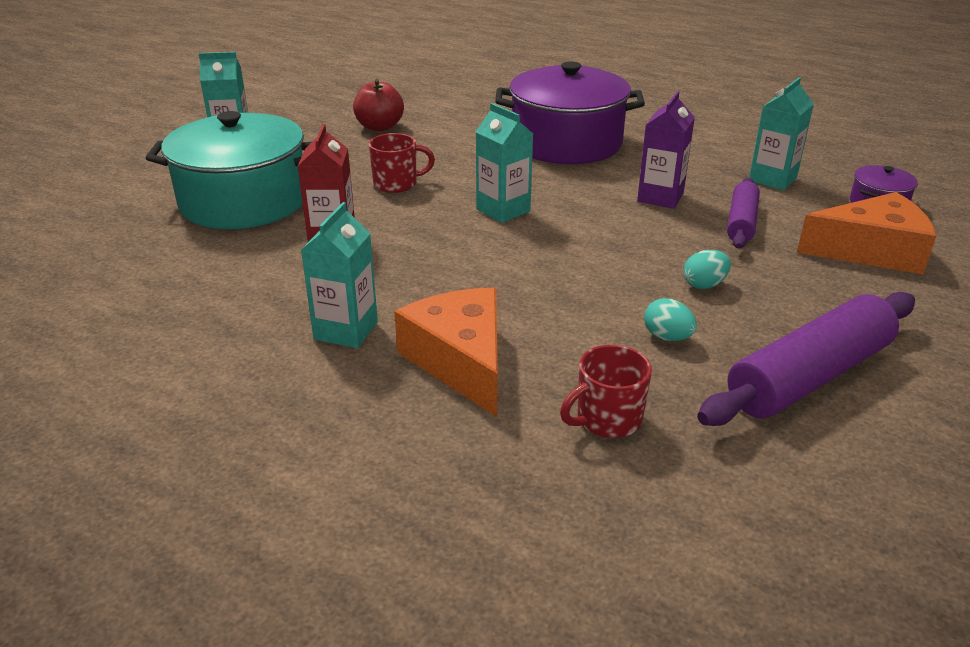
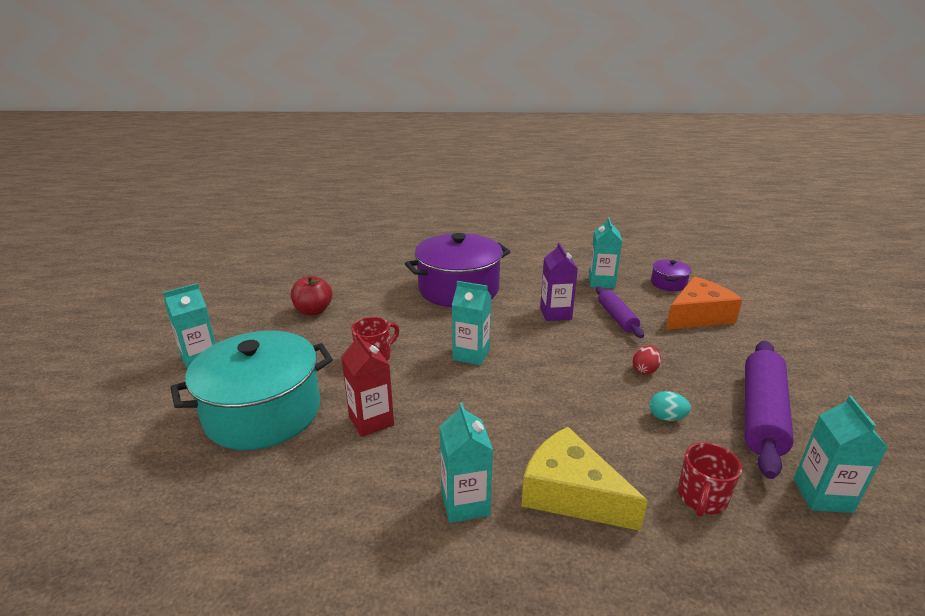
camera: 30 degrees left, 5 degrees down
orange cheese [394,288,498,417] -> yellow cheese [521,427,648,531]
turquoise egg [683,250,731,289] -> red egg [633,345,661,375]
none -> turquoise carton [794,396,887,513]

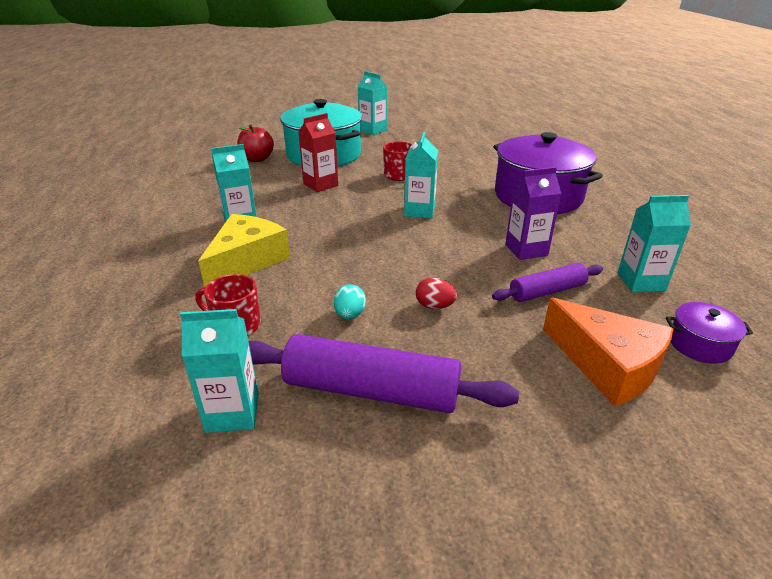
camera: 80 degrees right, 5 degrees up
red apple [291,276,333,315] -> red apple moved to [237,124,274,162]

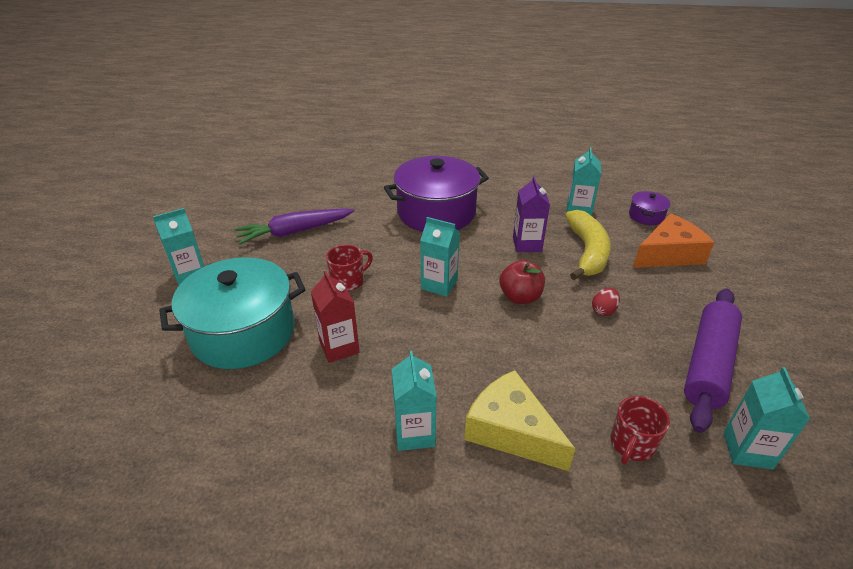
camera: 75 degrees left, 5 degrees up
red apple [237,124,274,162] -> red apple moved to [500,260,545,304]
turquoise egg [334,284,366,319] -> none
purple rolling pin [492,263,603,302] -> yellow banana [565,210,611,280]
none -> purple carrot [235,209,355,244]

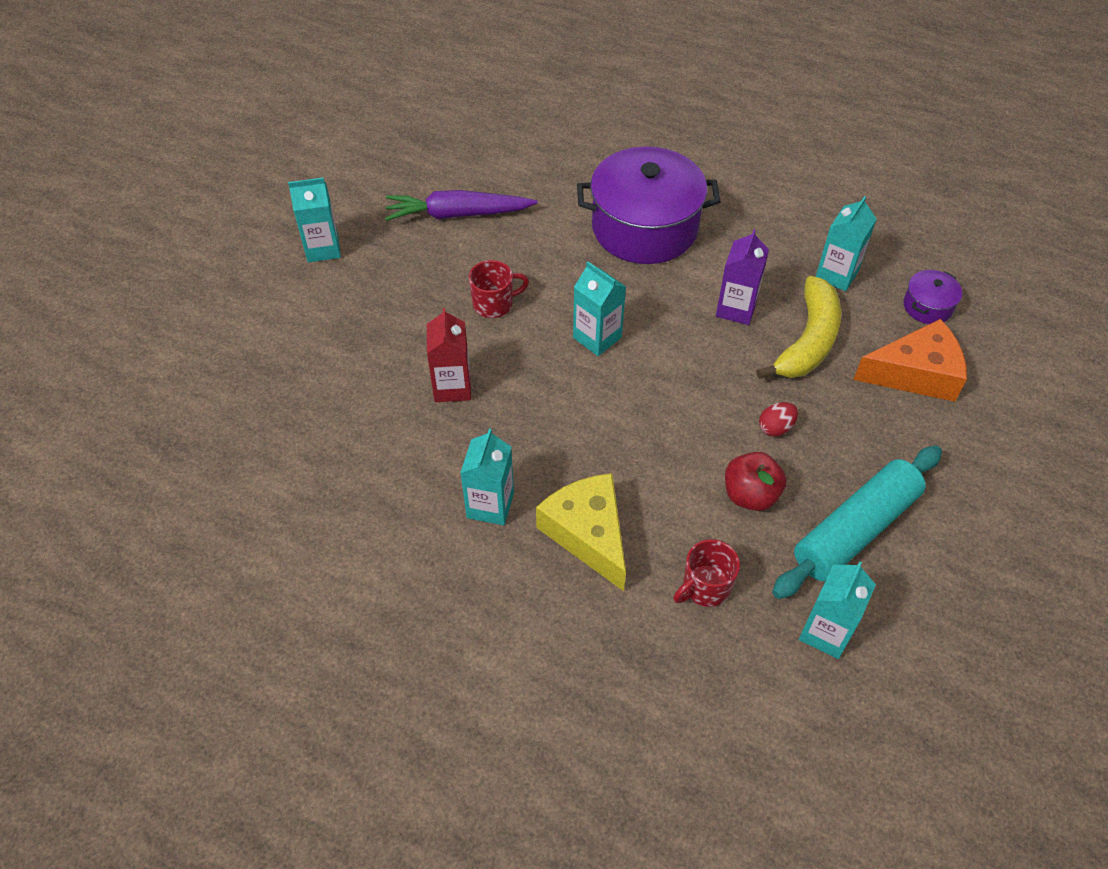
camera: 20 degrees right, 15 degrees up
turquoise pot [159,257,305,369] -> none
red apple [500,260,545,304] -> red apple moved to [725,452,787,511]
purple rolling pin [684,289,742,433] -> turquoise rolling pin [772,446,942,599]

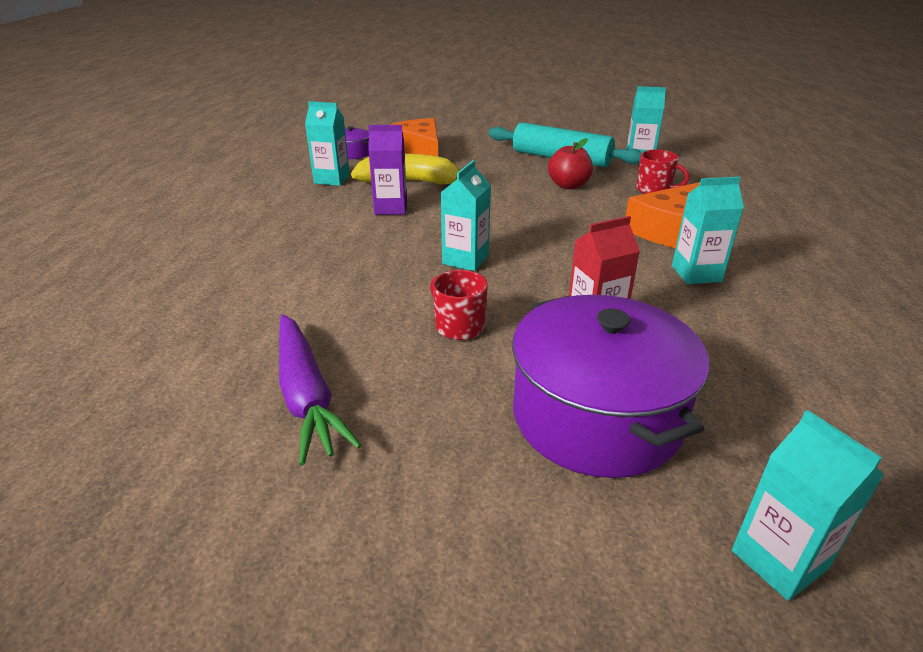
camera: 110 degrees left, 20 degrees down
turquoise carton [288,177,341,263] -> turquoise carton moved to [732,410,884,601]
yellow cheese [536,473,626,591] -> orange cheese [626,182,700,248]
purple pot [577,146,721,264] -> purple pot moved to [512,295,709,478]
red egg [759,402,798,437] -> none

